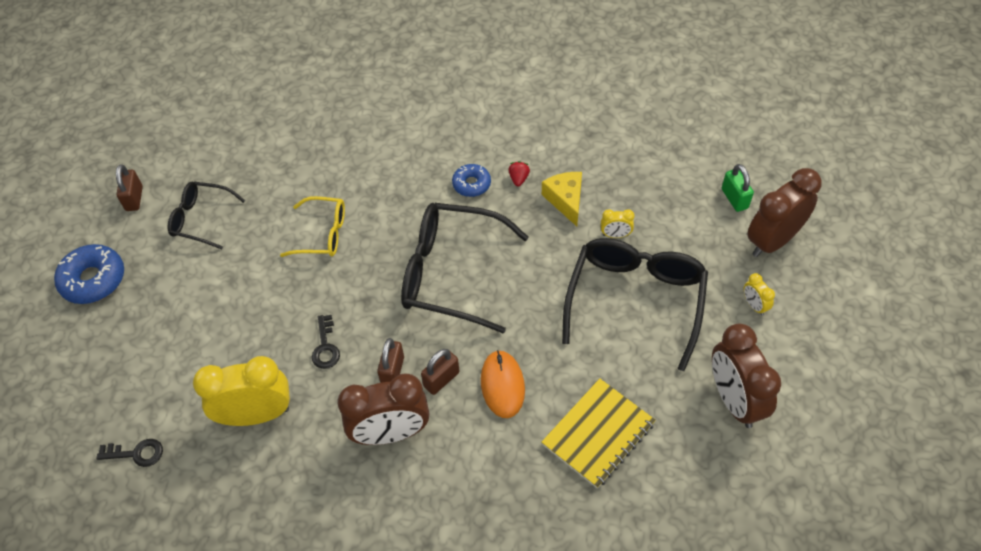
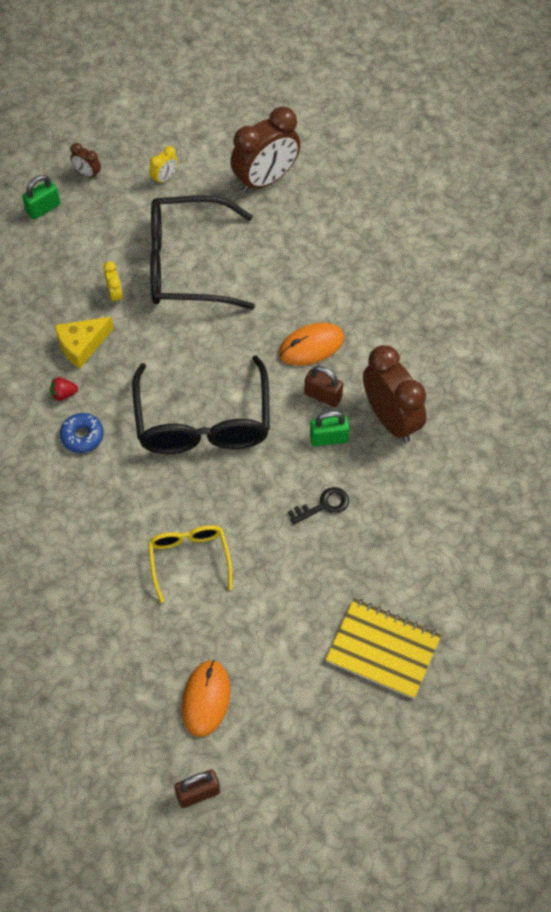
camera: 110 degrees left, 5 degrees up
blue donut [54,244,124,304] -> none
black key [96,439,163,467] -> none
black glasses [167,182,245,249] -> orange mouse [182,660,230,737]
yellow clock [193,356,290,426] -> none
brown padlock [377,338,404,383] -> green padlock [310,411,350,446]
yellow notebook [541,378,656,489] -> yellow notebook moved to [326,598,442,699]
brown clock [747,168,822,257] -> brown clock [70,143,101,179], size x0.44

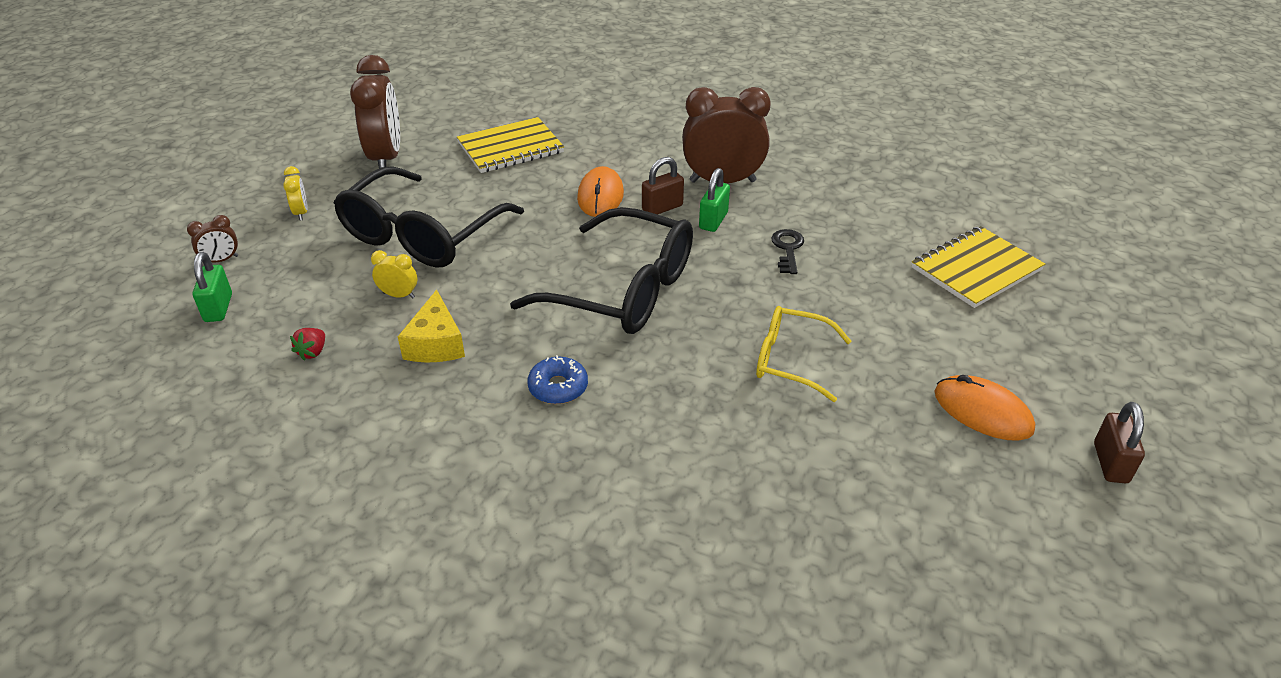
camera: 60 degrees left, 20 degrees down
red strawberry [50,377,78,401] -> red strawberry moved to [290,328,325,361]
none -> yellow notebook [457,117,564,173]

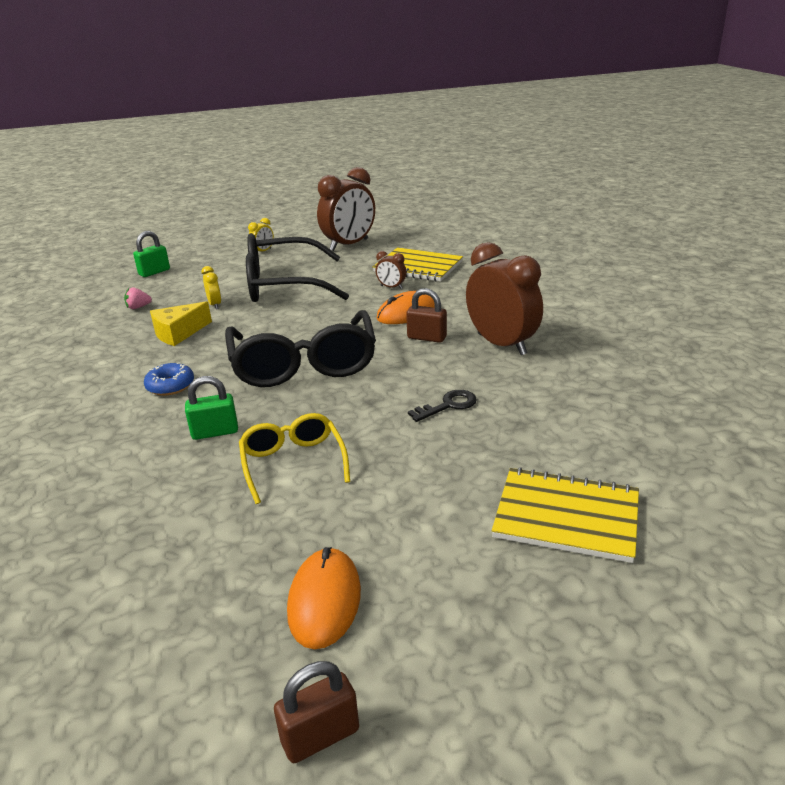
camera: 55 degrees right, 10 degrees down
brown clock [187,215,238,262] -> brown clock moved to [376,251,406,289]
red strawberry [290,328,325,361] -> pink strawberry [124,287,152,309]
green padlock [699,168,730,232] -> green padlock moved to [185,376,238,440]

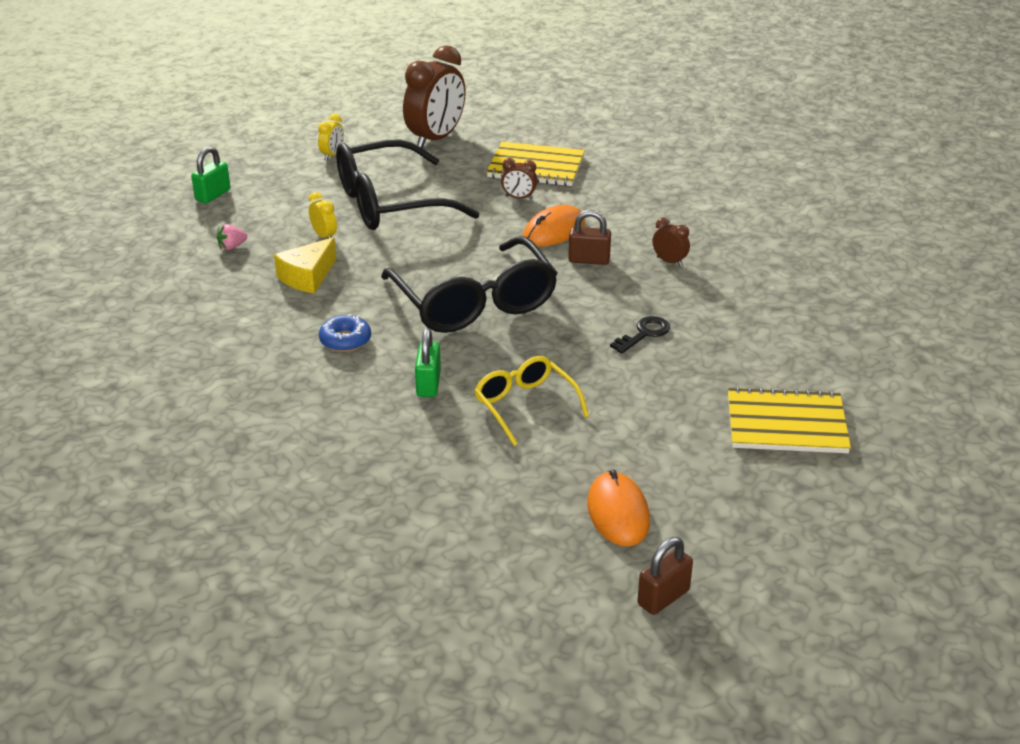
camera: 15 degrees left, 5 degrees up
green padlock [185,376,238,440] -> green padlock turned 60 degrees counterclockwise [415,328,441,397]
brown clock [466,242,543,355] -> brown clock [653,217,690,267], size x0.44

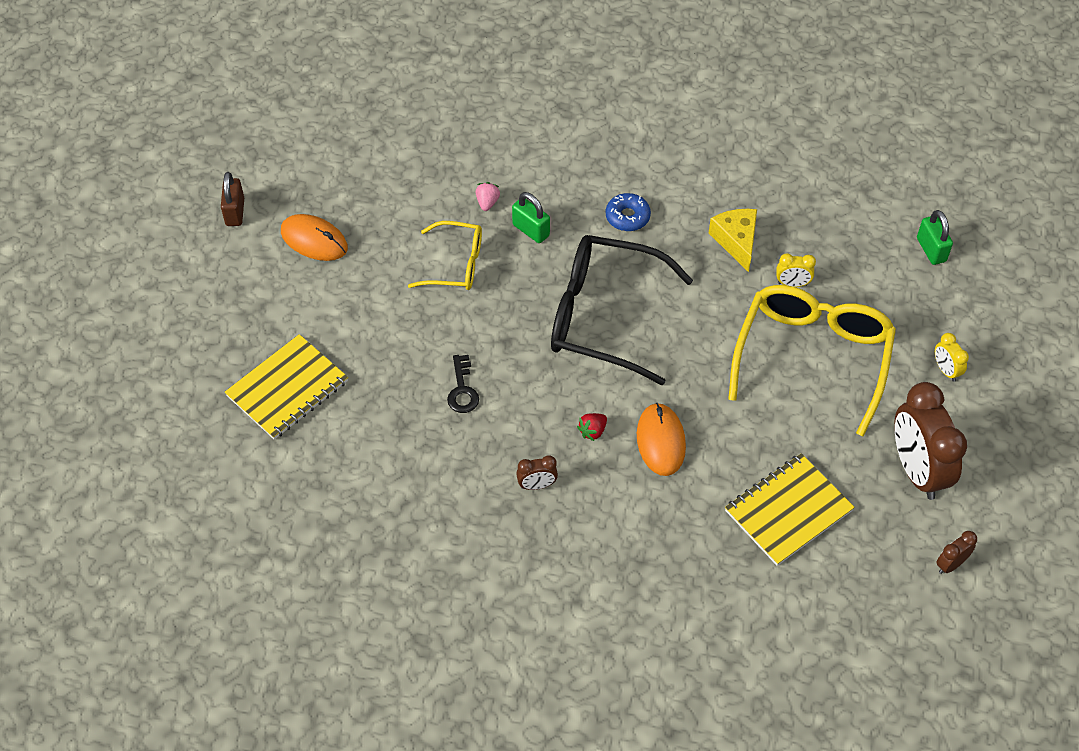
camera: 130 degrees right, 20 degrees up
pink strawberry [217,224,247,250] -> pink strawberry moved to [476,182,500,211]
black glasses [336,140,479,230] -> yellow glasses [728,285,896,436]
brown clock [501,158,538,200] -> brown clock moved to [936,531,977,574]
brown padlock [568,210,611,265] -> red strawberry [577,413,607,441]

